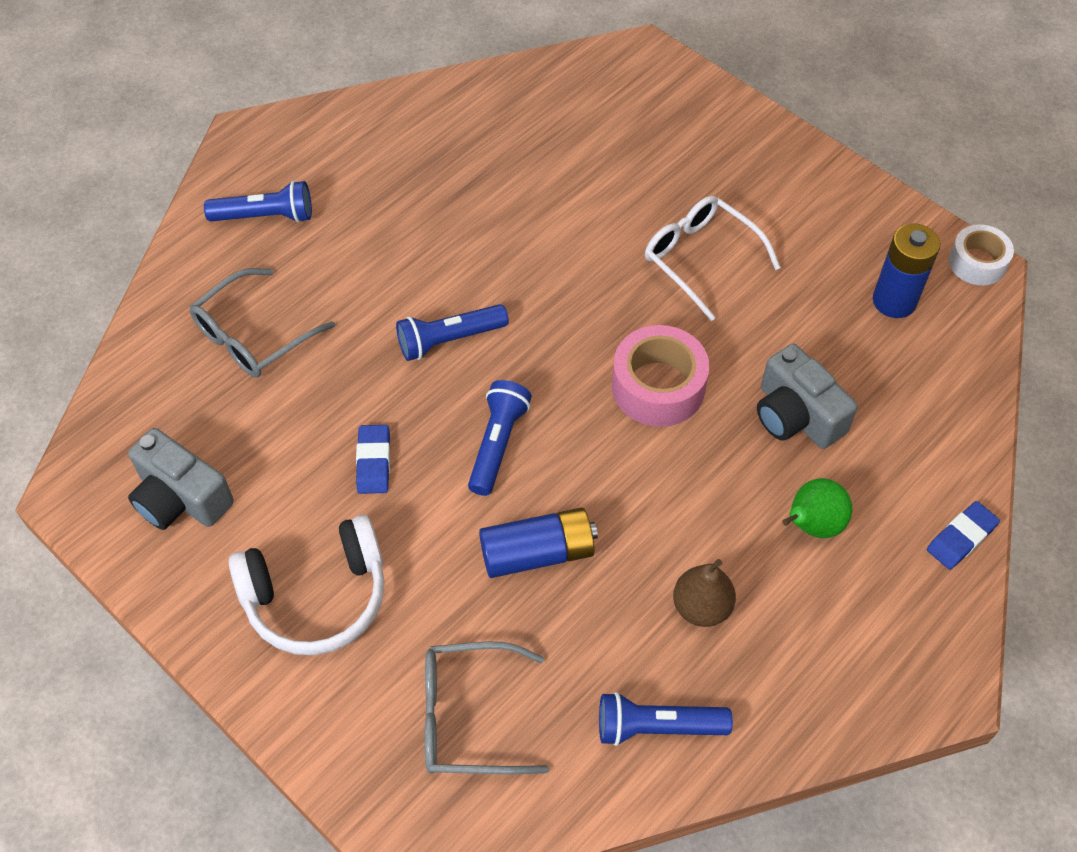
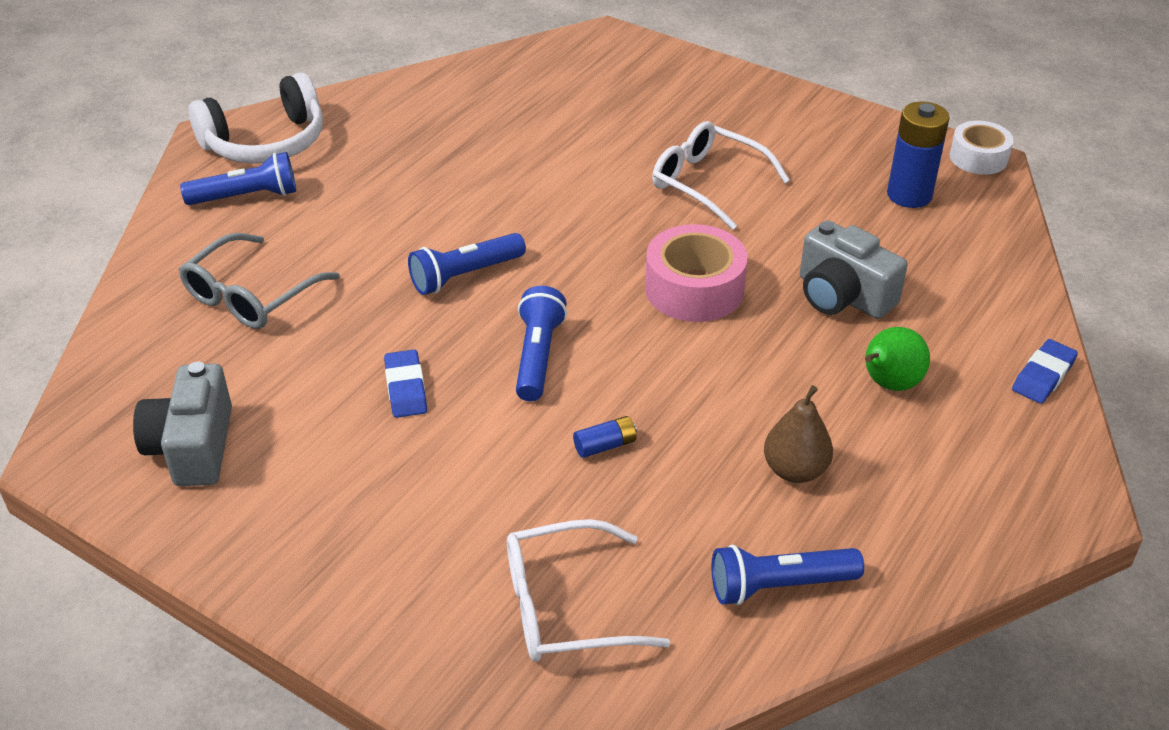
camera: 10 degrees left, 15 degrees down
grey camera [128,428,234,530] -> grey camera turned 60 degrees clockwise [133,362,232,486]
white headphones [229,515,385,655] -> white headphones moved to [188,72,323,164]
grey glasses [425,642,549,774] -> white glasses [507,519,670,662]
blue battery [479,508,598,578] -> blue battery [573,416,637,458], size x0.49

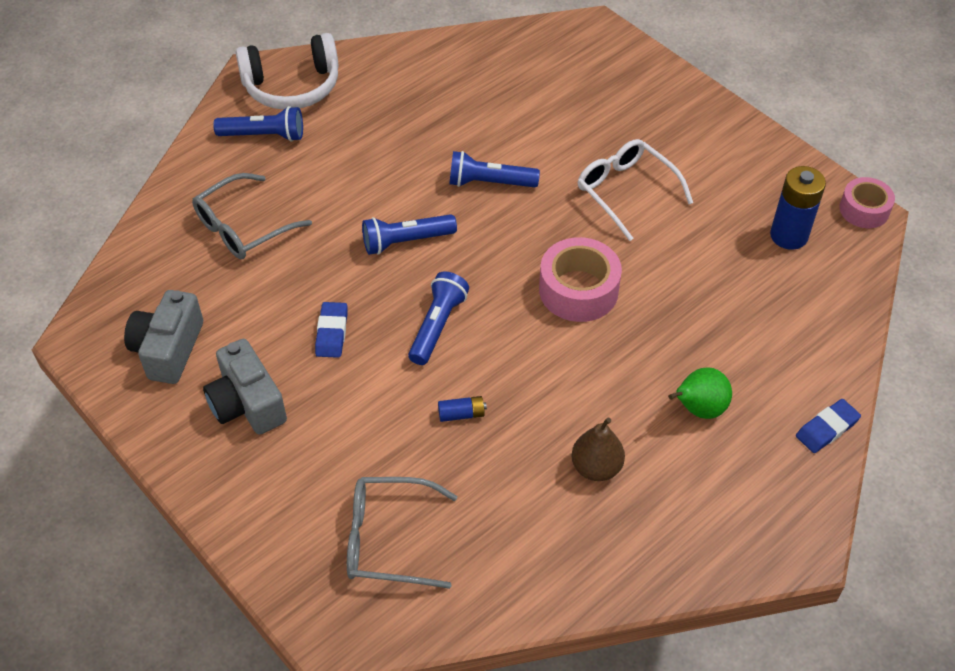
camera: 15 degrees right, 10 degrees up
white glasses [507,519,670,662] -> grey glasses [347,477,457,589]
blue flashlight [711,545,864,605] -> blue flashlight moved to [449,151,540,187]
grey camera [800,220,908,319] -> grey camera moved to [203,339,287,435]
white tape [950,121,1013,175] -> pink tape [839,177,895,228]

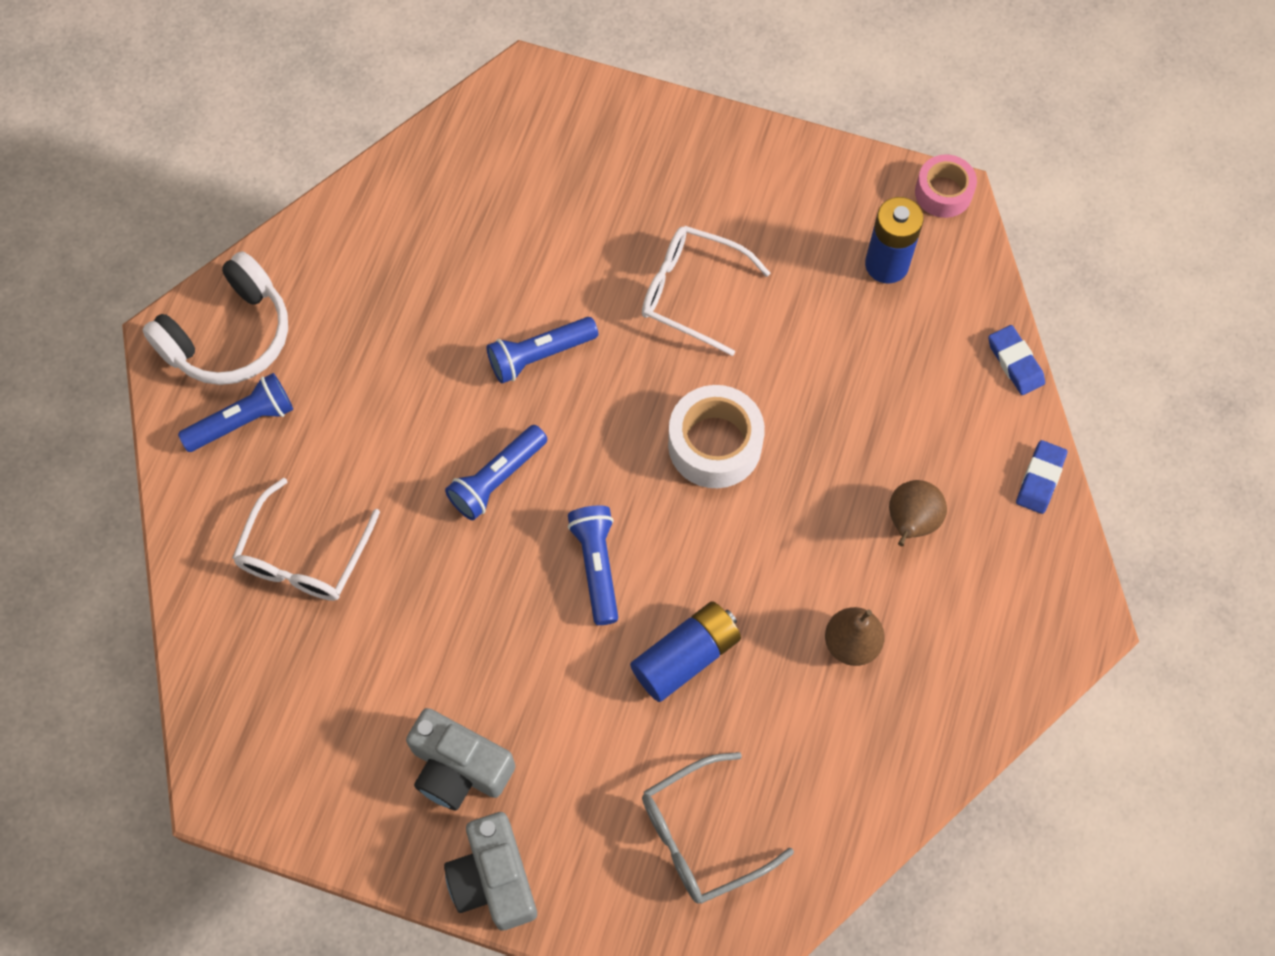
camera: 30 degrees left, 15 degrees up
grey camera [124,290,203,384] -> grey camera moved to [444,812,537,930]
grey glasses [192,173,312,259] -> white glasses [232,478,380,601]
blue eraser [315,302,348,358] -> blue eraser moved to [988,325,1045,395]
blue battery [438,396,487,422] -> blue battery [630,601,741,702], size x2.03
pink tape [539,237,622,322] -> white tape [668,385,765,488]
green pear [668,367,732,419] -> brown pear [889,480,947,546]

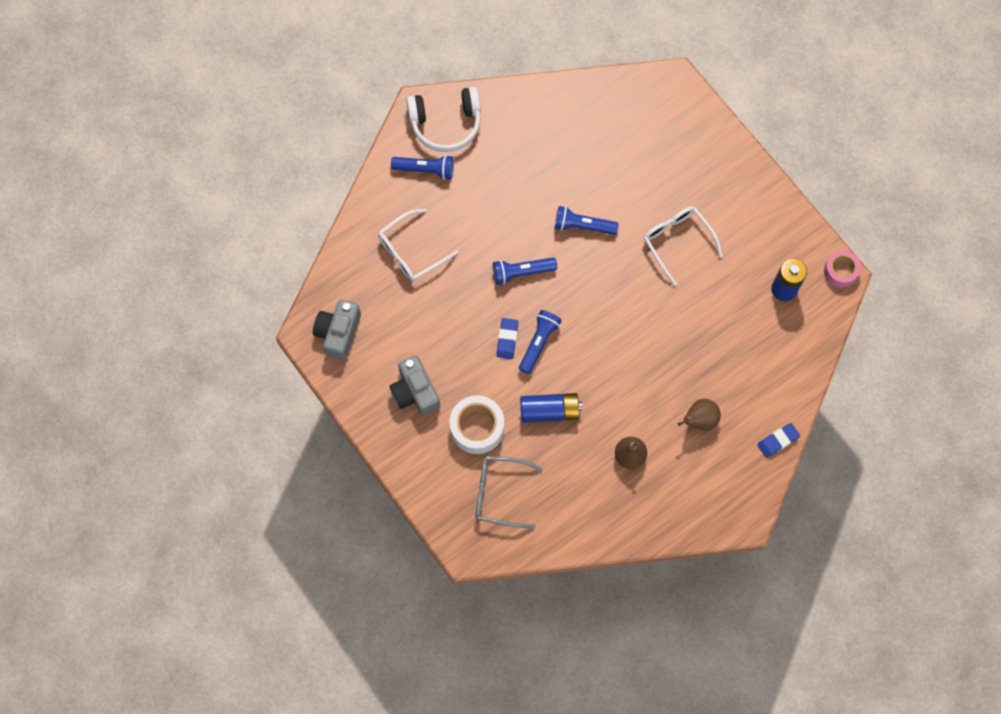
camera: 35 degrees right, 5 degrees up
grey camera [444,812,537,930] -> grey camera moved to [313,300,361,360]
white tape [668,385,765,488] -> white tape moved to [449,395,504,454]
blue eraser [988,325,1045,395] -> blue eraser moved to [497,318,518,359]

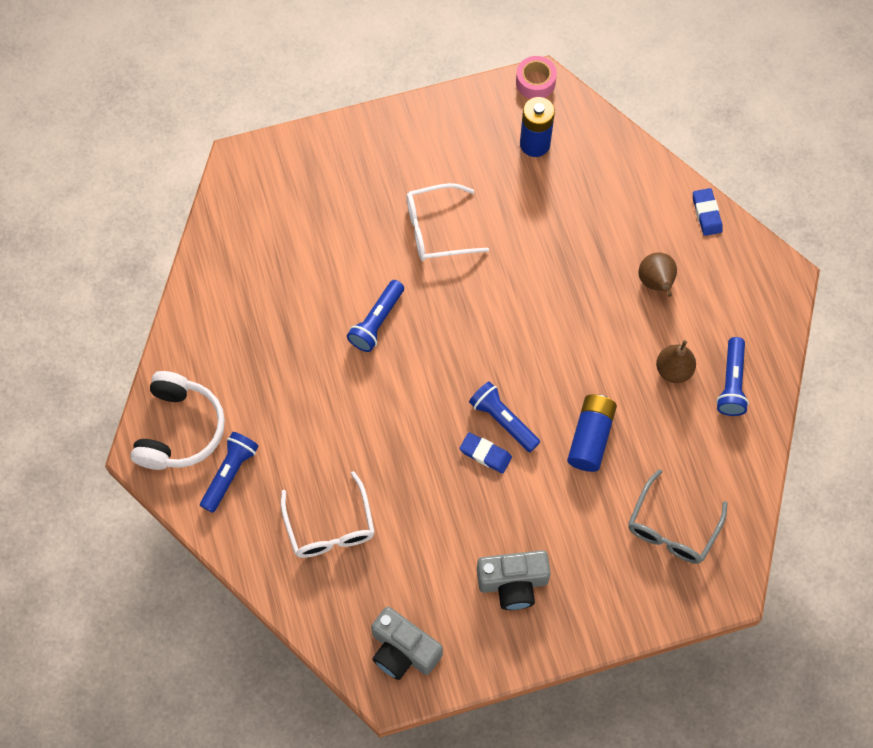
camera: 70 degrees left, 5 degrees down
white tape [449,395,504,454] -> none
blue flashlight [493,257,557,285] -> blue flashlight moved to [716,337,749,416]

